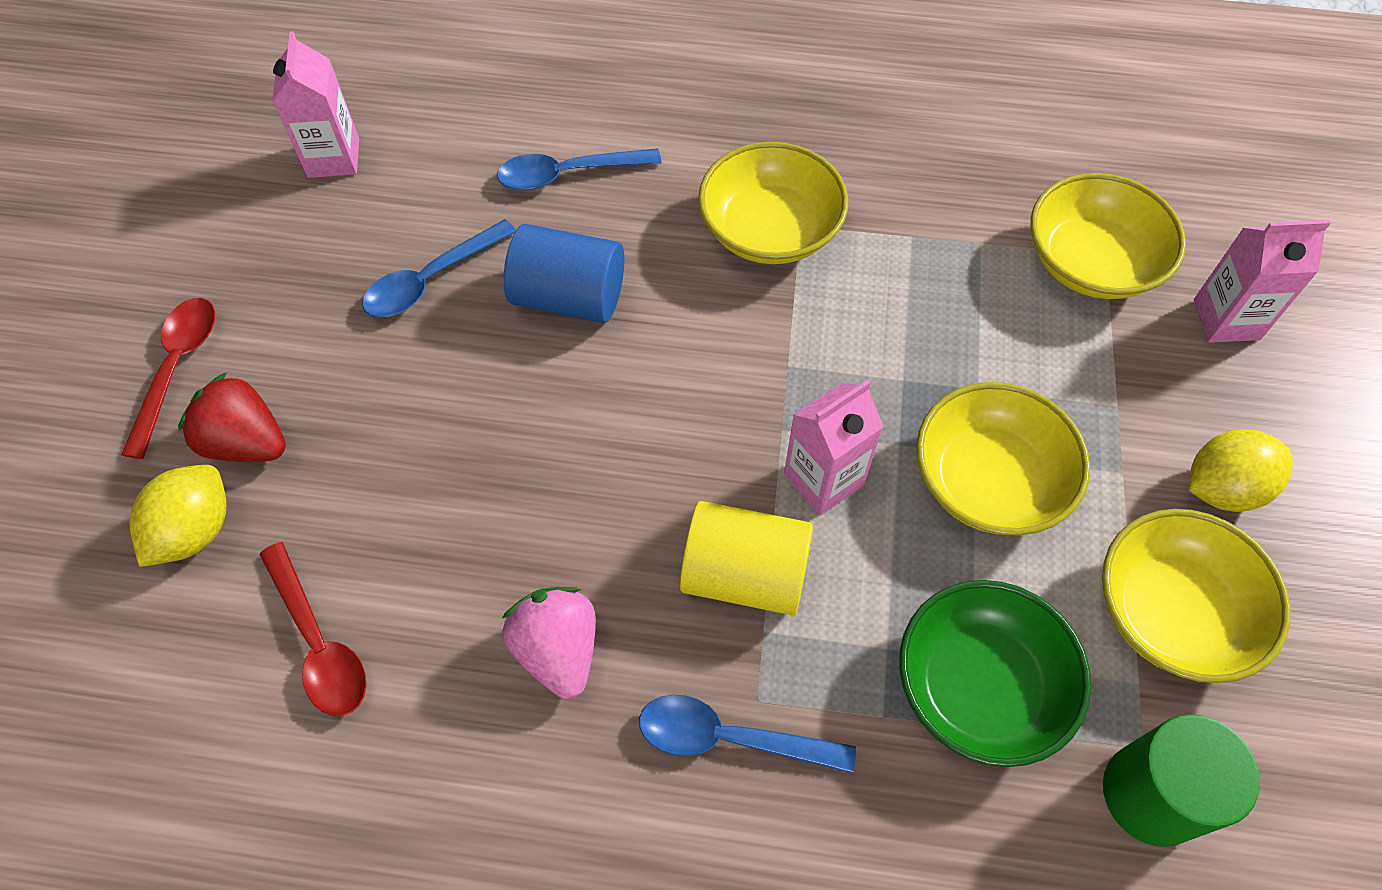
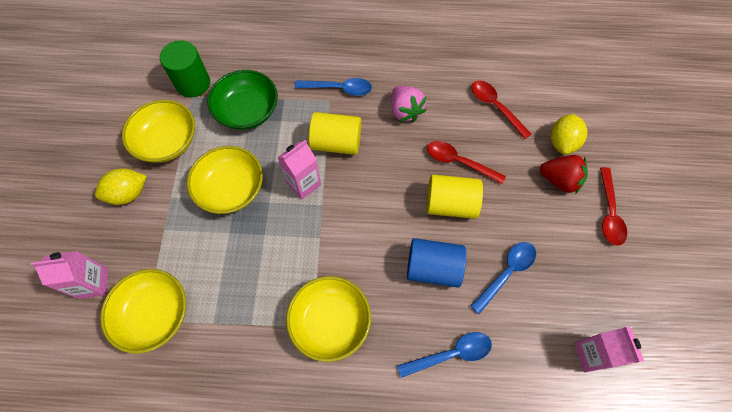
camera: 175 degrees right, 5 degrees up
none -> yellow cylinder [426,175,483,219]
none -> red spoon [427,141,506,184]

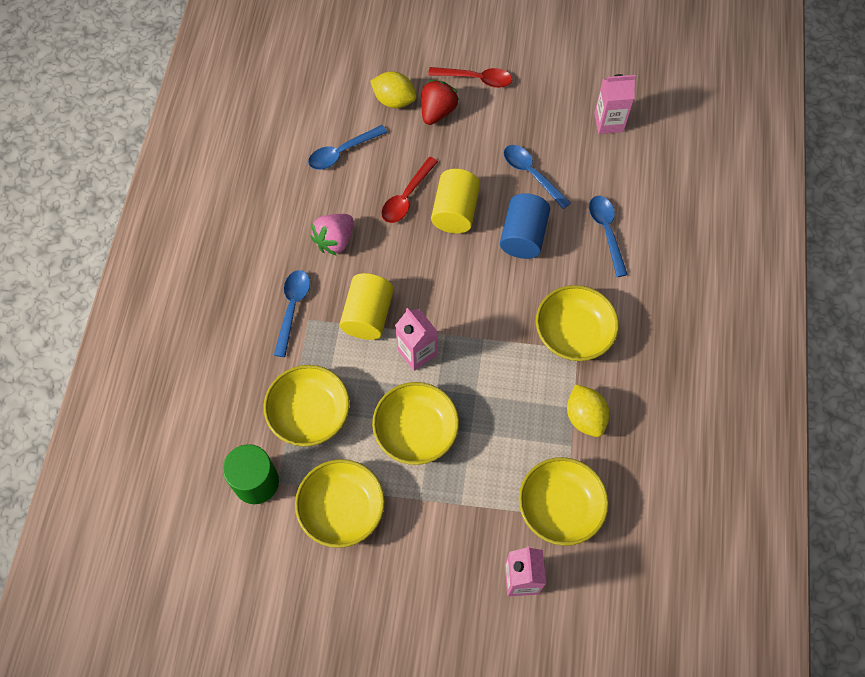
camera: 85 degrees left, 0 degrees up
yellow lemon [95,168,147,205] -> yellow lemon moved to [567,384,609,437]
green bowl [207,70,278,130] -> yellow bowl [264,365,350,447]
pink strawberry [391,86,426,123] -> pink strawberry turned 150 degrees clockwise [310,214,354,256]
red spoon [471,81,532,139] -> blue spoon [308,125,387,170]

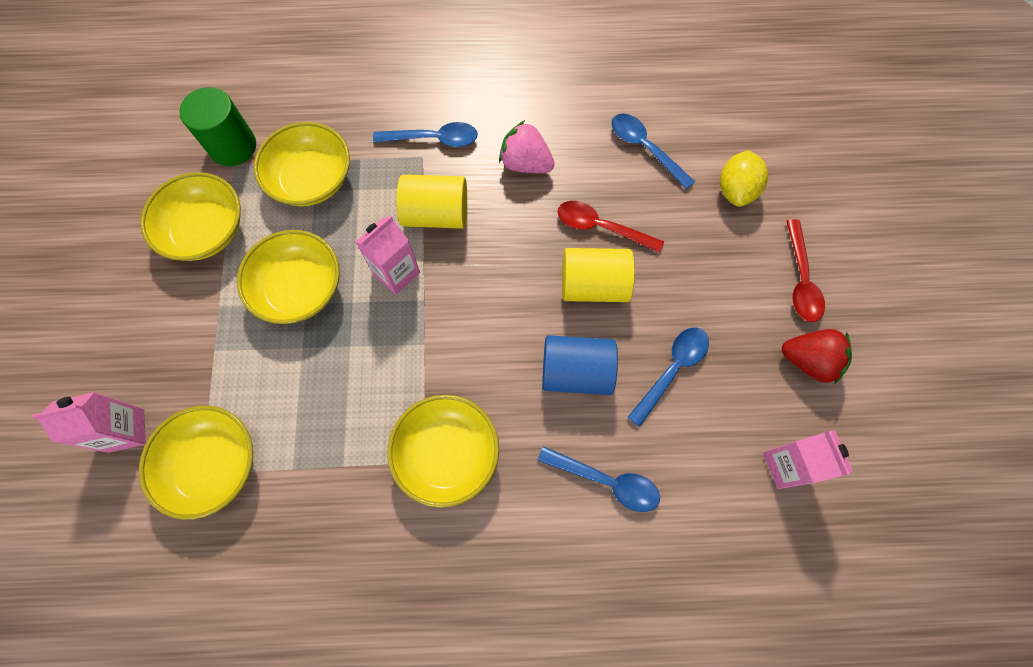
camera: 80 degrees right, 5 degrees up
red strawberry [421,80,459,125] -> red strawberry moved to [782,329,852,384]
yellow lemon [567,384,609,437] -> none
blue spoon [589,196,628,277] -> blue spoon turned 45 degrees clockwise [537,446,660,512]

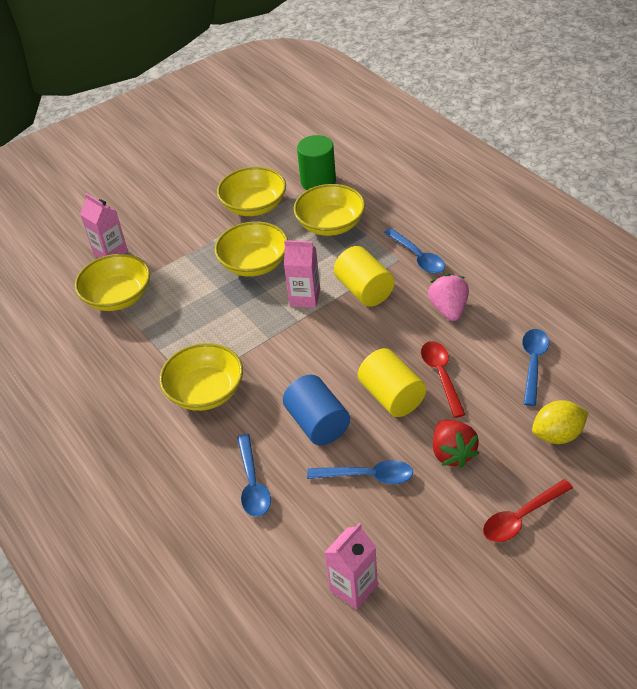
camera: 60 degrees right, 25 degrees down
red strawberry [782,329,852,384] -> red strawberry moved to [433,420,479,468]

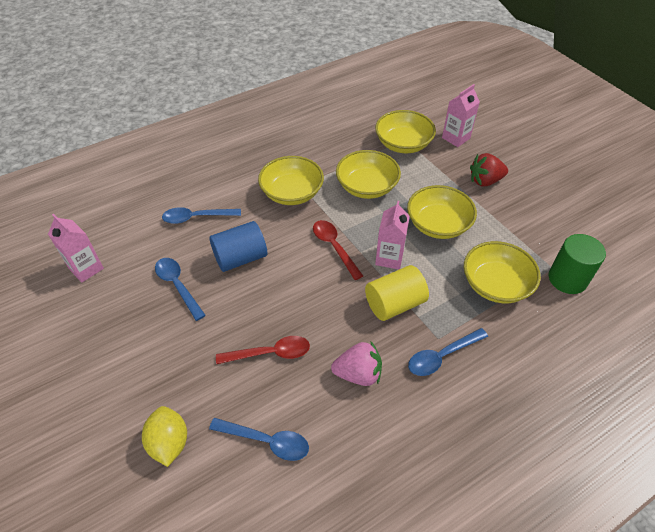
camera: 90 degrees right, 5 degrees up
yellow bowl [217,167,286,216] -> yellow bowl moved to [336,150,401,199]
blue spoon [307,460,413,484] -> blue spoon turned 135 degrees clockwise [155,258,206,321]
yellow cylinder [358,348,426,417] -> none
red strawberry [433,420,479,468] -> red strawberry moved to [470,153,508,187]
red spoon [483,479,573,542] -> red spoon moved to [313,220,363,280]

